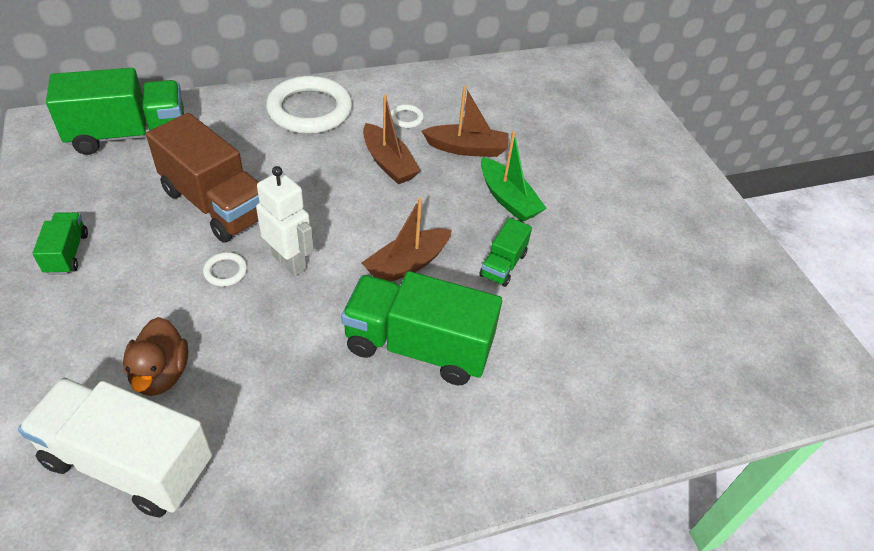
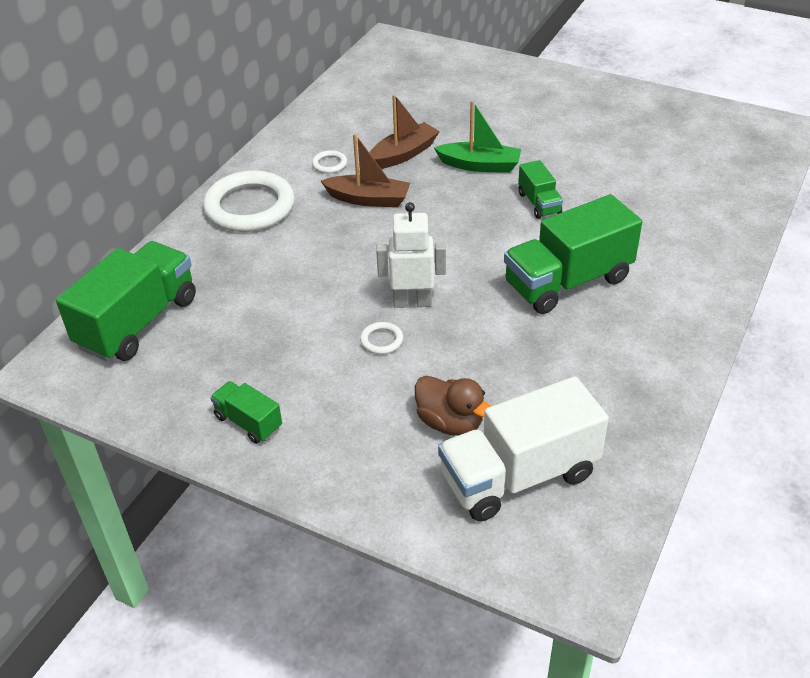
camera: 40 degrees left, 5 degrees down
brown truck [146,113,260,243] -> none
brown boat [361,198,452,282] -> none

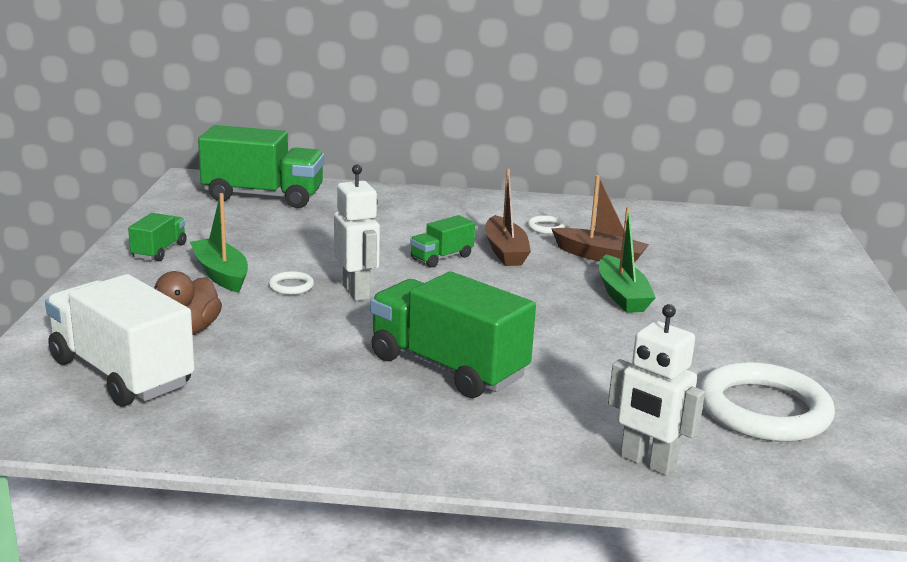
camera: 65 degrees right, 20 degrees down
white ring [203,171,295,232] -> white ring moved to [699,362,835,442]
green truck [518,160,563,219] -> green truck moved to [410,215,475,268]
none -> green boat [190,193,248,293]
none -> white robot [608,304,705,476]

